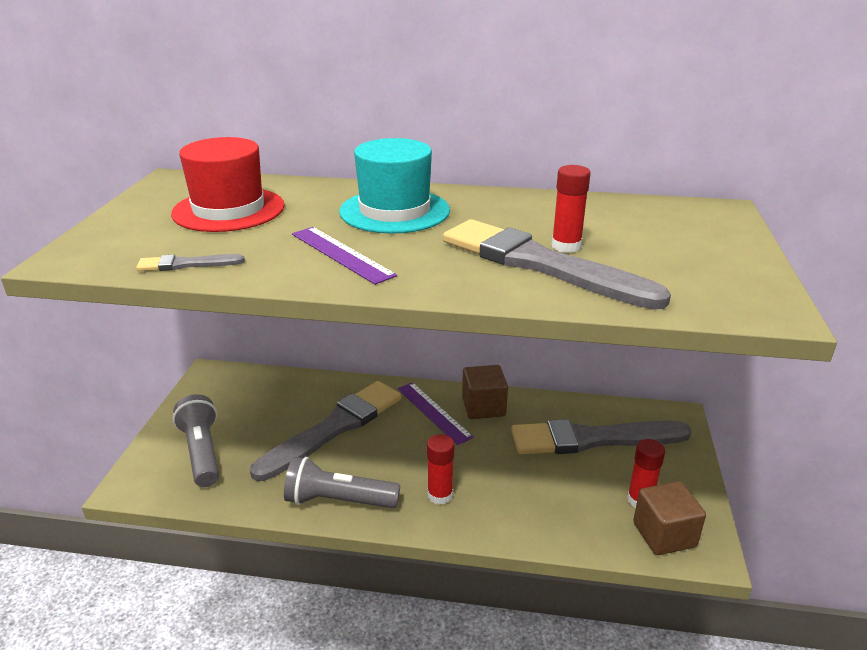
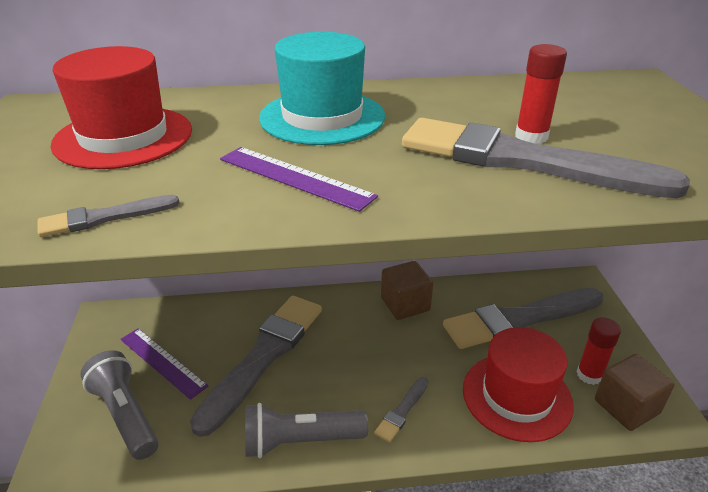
camera: 15 degrees left, 5 degrees up
purple ruler [397,382,474,445] -> purple ruler moved to [120,328,208,400]
red glue stick [427,434,454,505] -> grey brush [374,377,429,443]
none -> red hat [463,327,574,442]

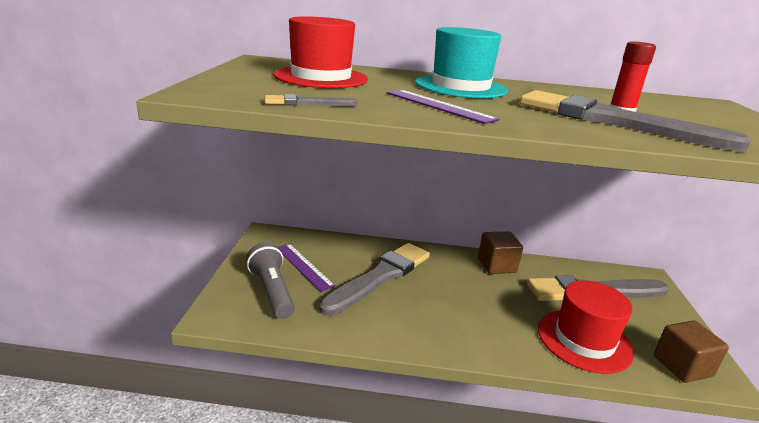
camera: 10 degrees right, 10 degrees down
grey flashlight [245,403,368,458] -> none
grey brush [374,377,429,443] -> none
red glue stick [576,318,621,385] -> none

